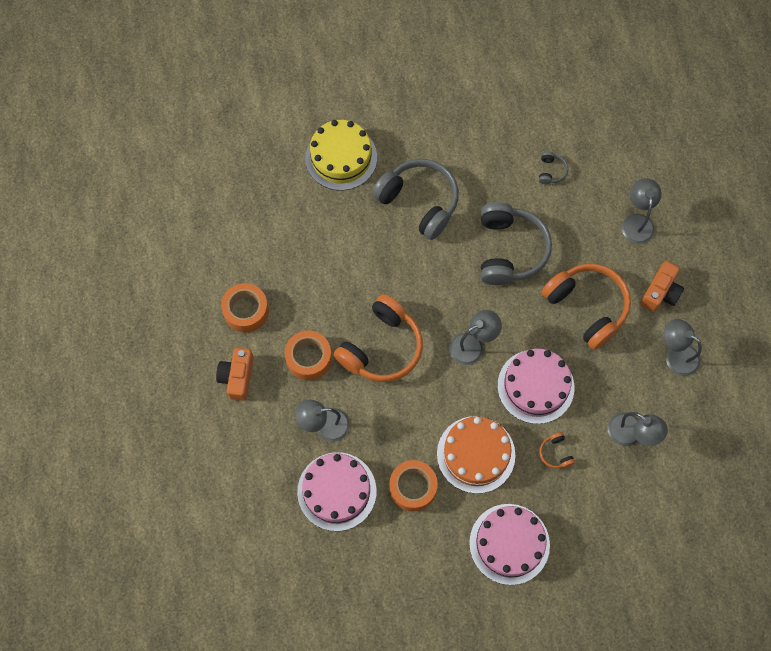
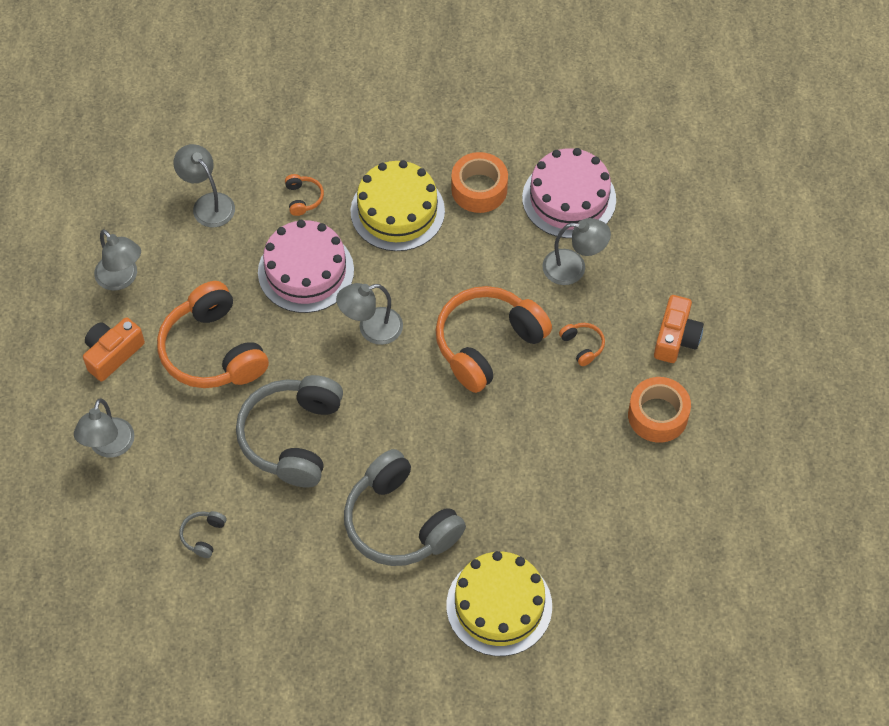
camera: 170 degrees left, 10 degrees down
orange tape [285,330,332,380] -> orange headphones [559,323,605,366]
orange cake [437,416,515,494] -> yellow cake [351,160,445,251]
pink cake [469,504,550,585] -> none

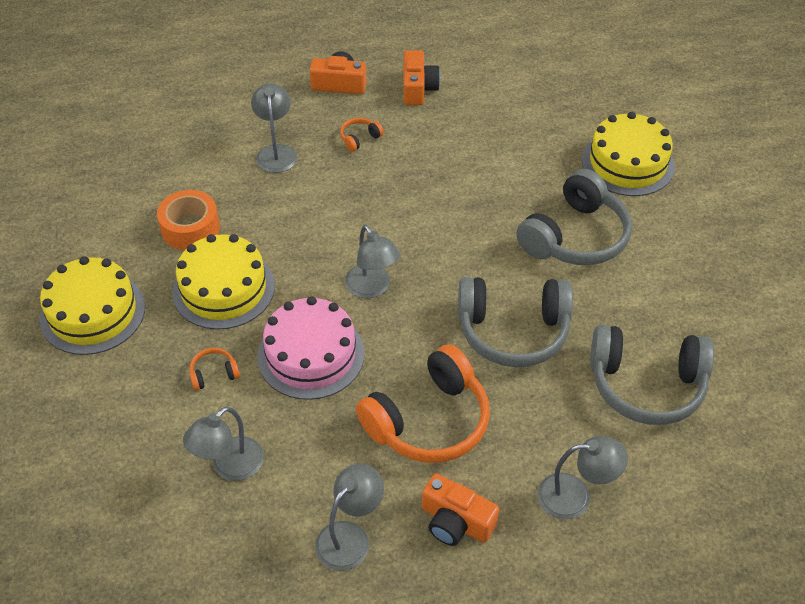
camera: 100 degrees left, 10 degrees down
grey headphones [180,511,226,558] -> grey headphones [590,325,714,425], size x2.44
orange headphones [436,286,552,393] -> none
pink cake [522,148,616,238] -> none
orange tape [628,377,691,443] -> orange camera [404,50,440,105]
none -> yellow cake [40,256,145,355]

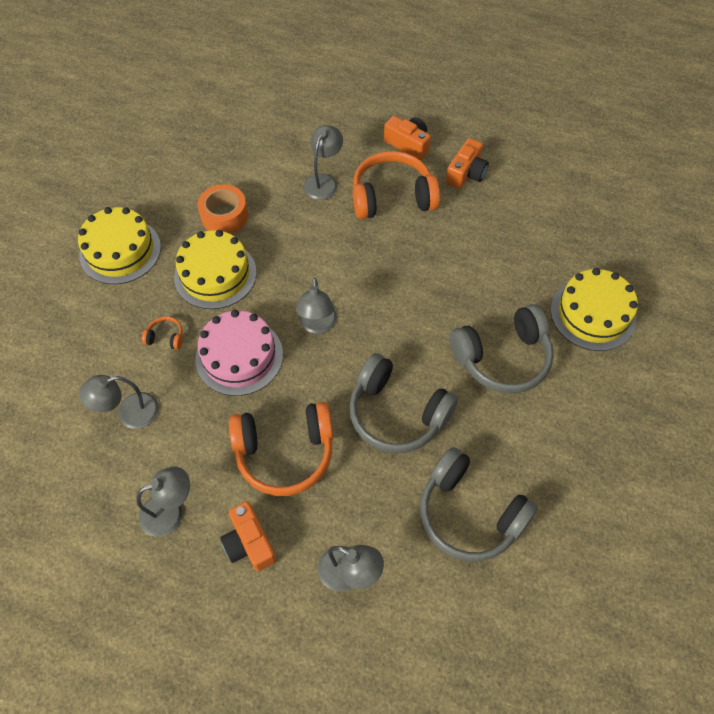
camera: 30 degrees right, 10 degrees up
orange headphones [340,118,384,152] -> orange headphones [353,151,440,219], size x2.44

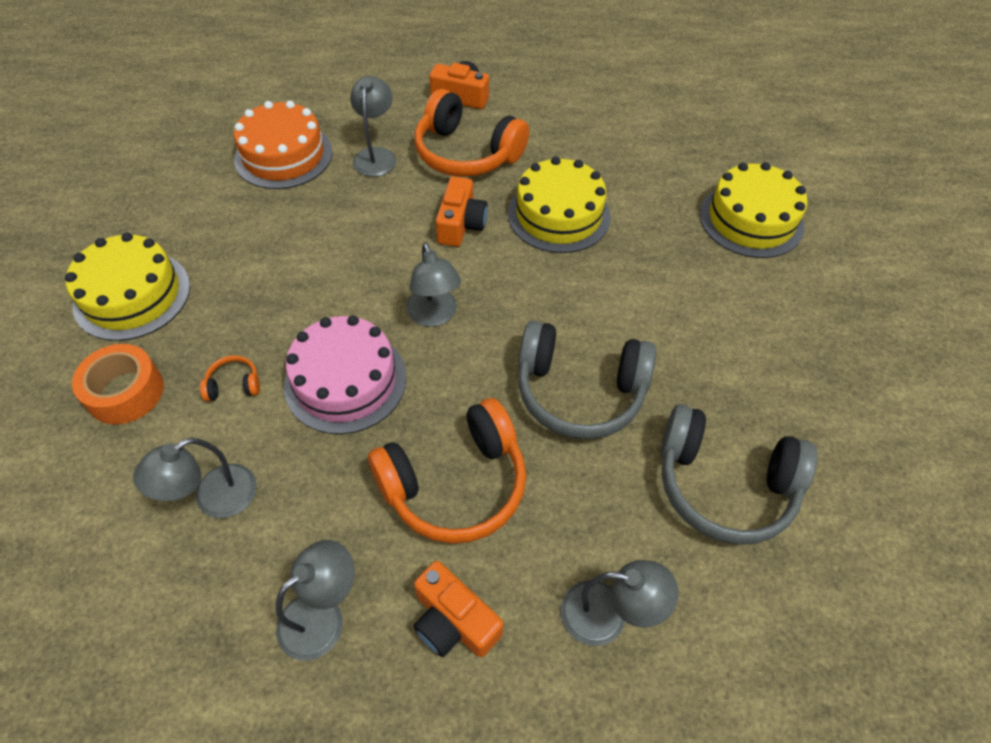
camera: 20 degrees left, 5 degrees down
yellow cake [174,230,257,309] -> yellow cake moved to [508,157,611,253]
orange tape [198,184,248,234] -> orange tape moved to [72,344,164,424]
orange headphones [353,151,440,219] -> orange headphones turned 120 degrees counterclockwise [414,89,529,177]
orange camera [446,138,489,189] -> orange camera moved to [436,177,488,247]
grey headphones [450,304,554,394] -> none
none -> orange cake [234,101,333,189]

